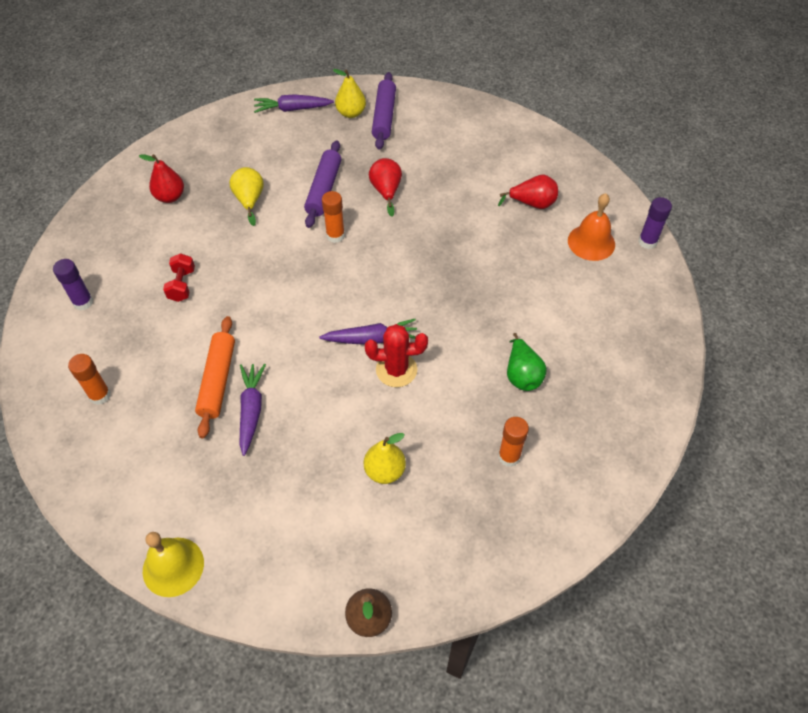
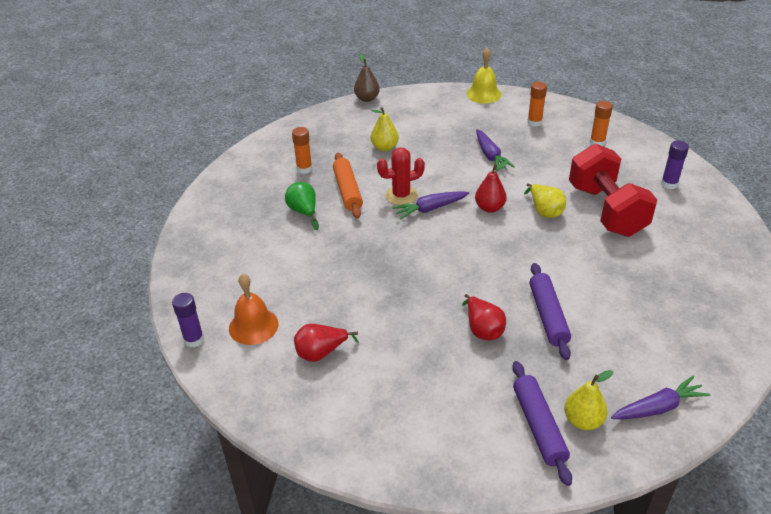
camera: 165 degrees right, 15 degrees down
red pear [139,154,184,203] -> red pear moved to [475,161,507,213]
red dumbbell [163,253,195,302] -> red dumbbell [569,144,658,237], size x2.42
orange rolling pin [195,316,235,439] -> orange rolling pin moved to [333,153,363,218]
yellow pear [229,167,264,226] -> yellow pear moved to [524,183,566,218]
orange glue stick [322,191,345,243] -> orange glue stick moved to [527,82,547,127]

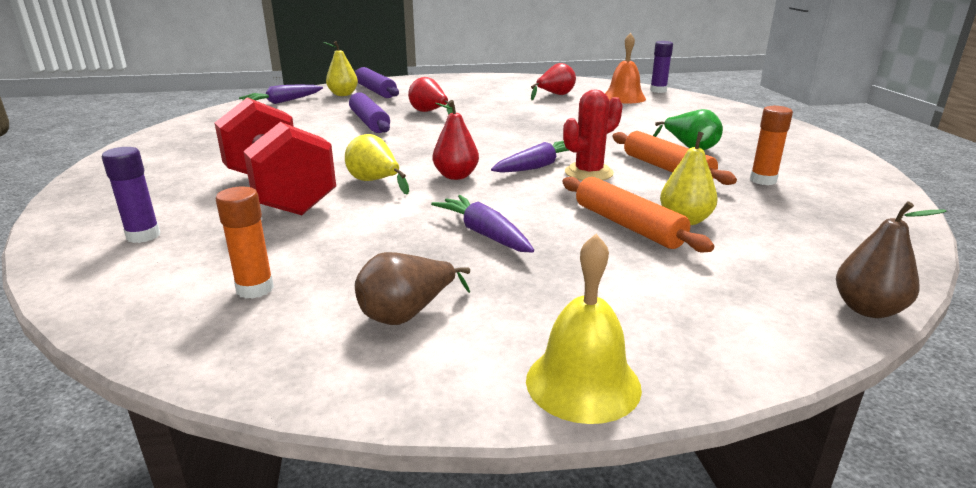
camera: 160 degrees right, 15 degrees down
orange glue stick [527,82,547,127] -> brown pear [355,252,470,325]
none -> orange rolling pin [562,177,714,252]

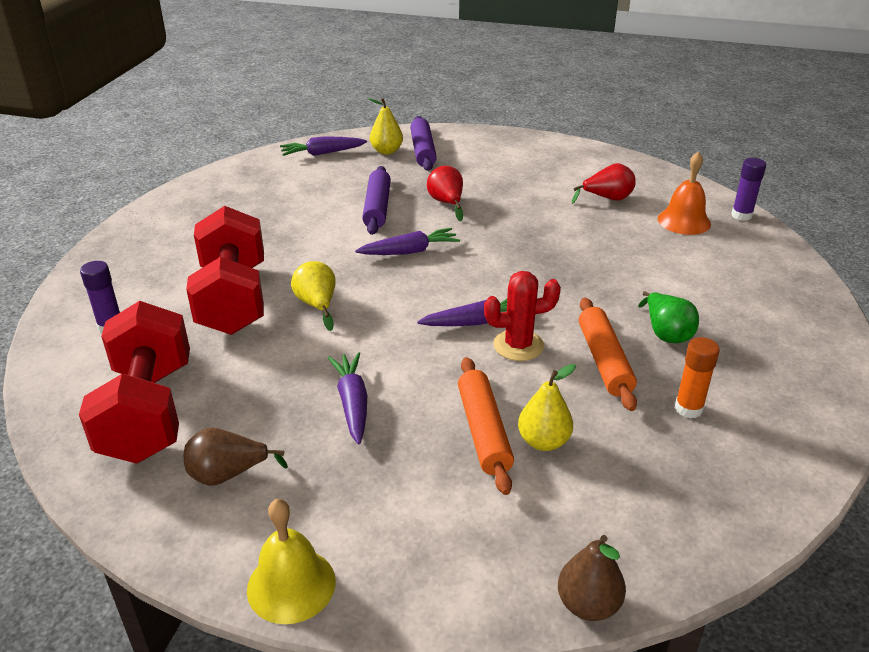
camera: 25 degrees right, 10 degrees up
orange glue stick [216,187,274,299] -> red dumbbell [79,301,190,464]
red pear [433,100,479,180] -> none
none -> purple carrot [355,228,460,255]

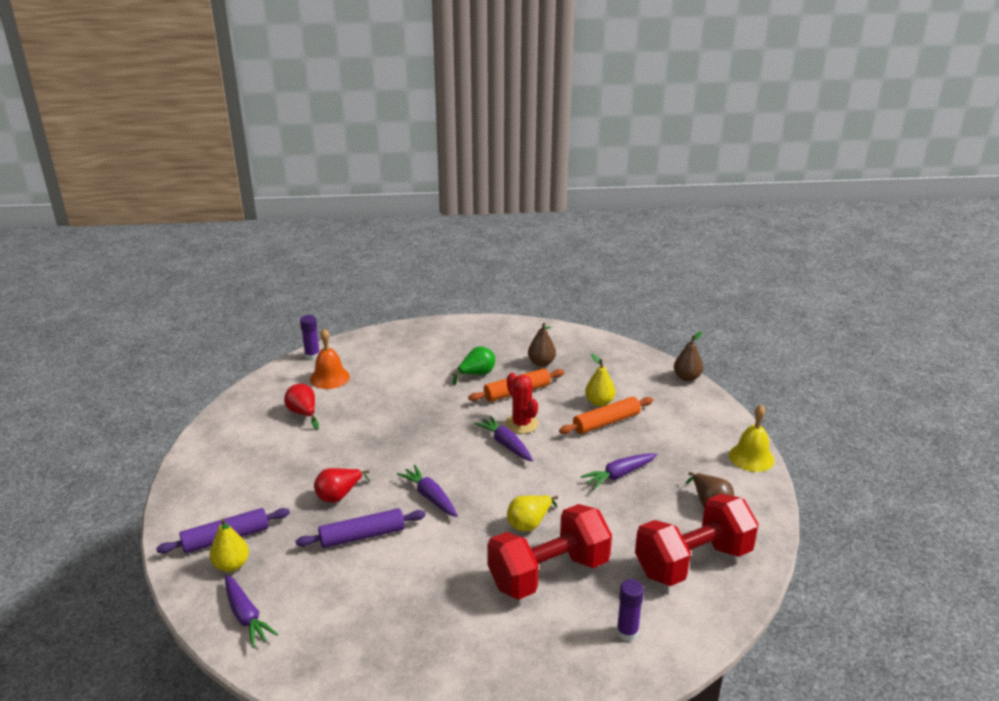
camera: 110 degrees left, 5 degrees down
orange glue stick [675,337,720,418] -> brown pear [528,323,556,367]

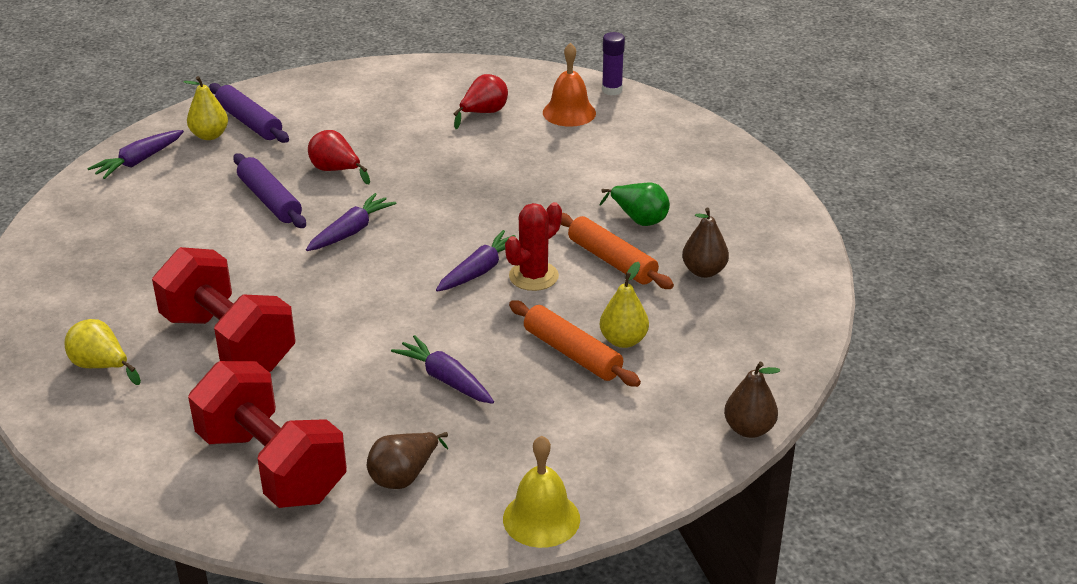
camera: 75 degrees right, 5 degrees up
yellow pear [507,495,558,532] -> yellow pear moved to [65,319,141,385]
purple glue stick [617,579,644,642] -> none

